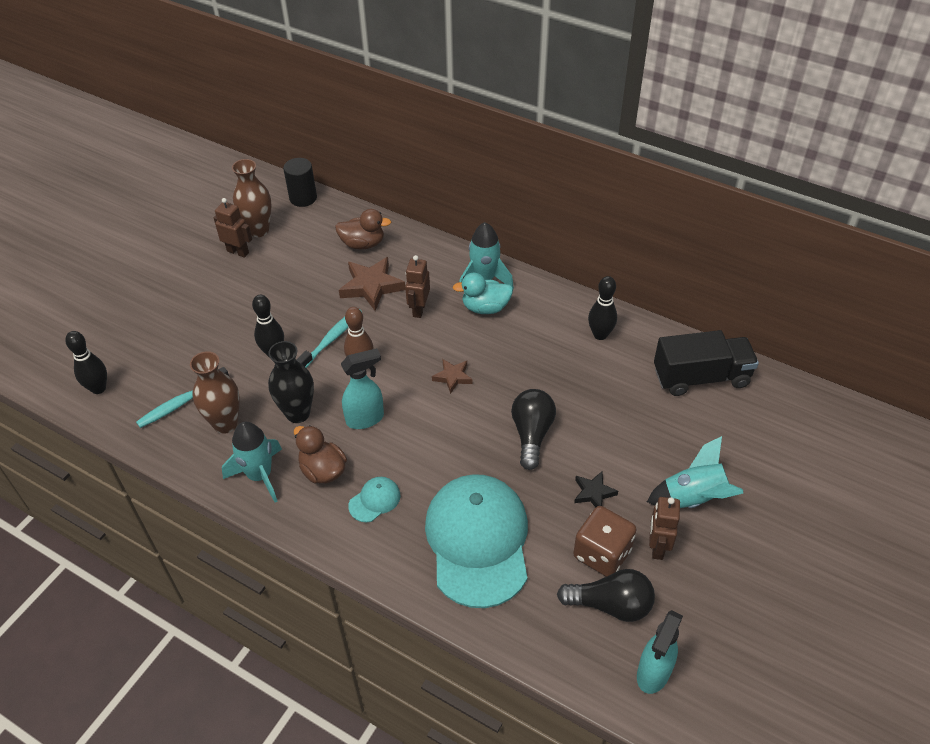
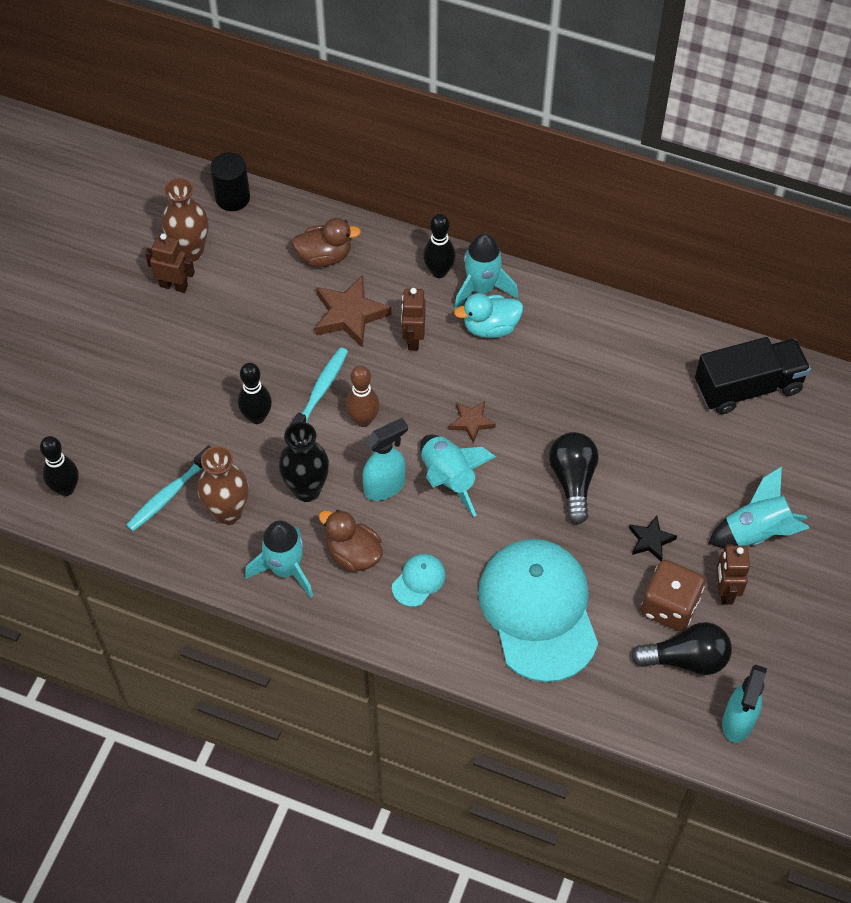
camera: 10 degrees left, 10 degrees up
black bowling pin [588,276,617,340] -> black bowling pin moved to [423,214,456,278]
none -> turquoise rocket [420,435,496,517]

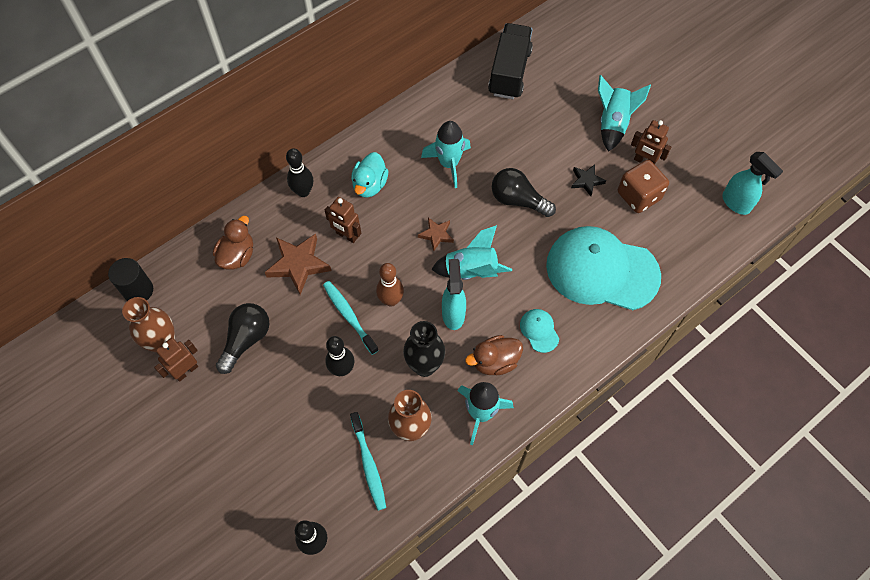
camera: 60 degrees left, 5 degrees up
turquoise rocket [454,233,518,309] -> turquoise rocket moved to [421,121,471,188]
black light bulb [631,622,732,675] -> black light bulb moved to [216,303,269,374]

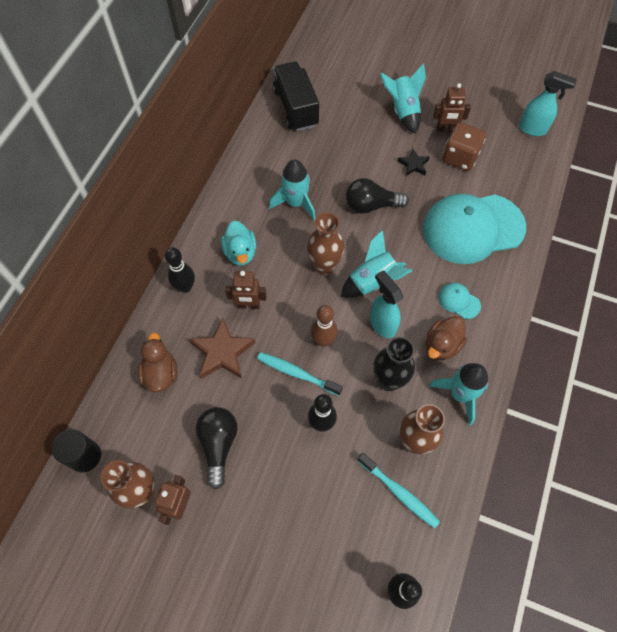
camera: 30 degrees left, 0 degrees up
brown star [418,218,454,251] -> brown vase [307,212,345,275]

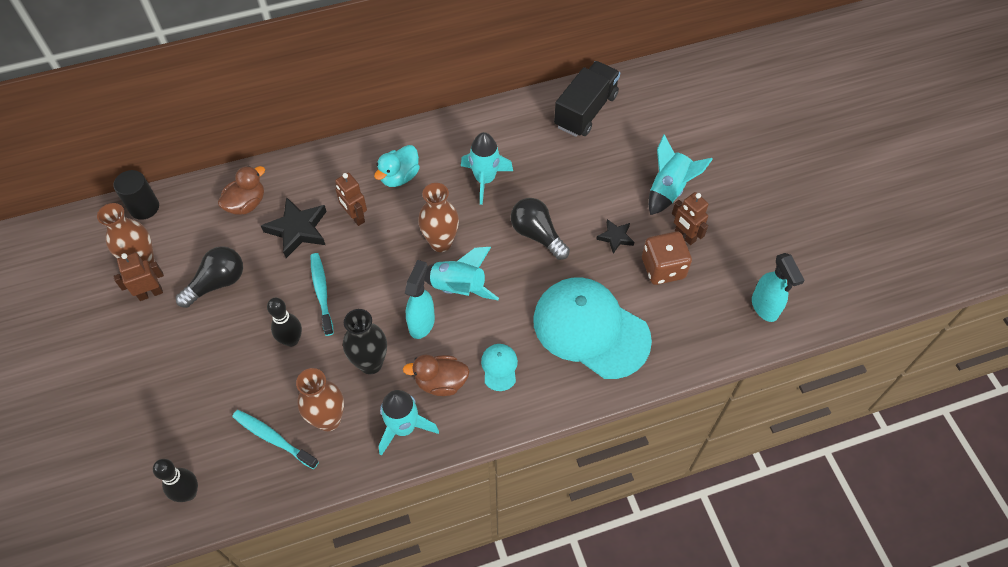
camera: 50 degrees right, 5 degrees down
black bowling pin [165,247,195,293] -> none
brown star [190,318,256,379] -> black star [261,197,327,258]
brown bowling pin [311,305,338,347] -> none
turquoise toothbrush [357,453,440,528] -> turquoise toothbrush turned 120 degrees clockwise [232,410,319,469]

